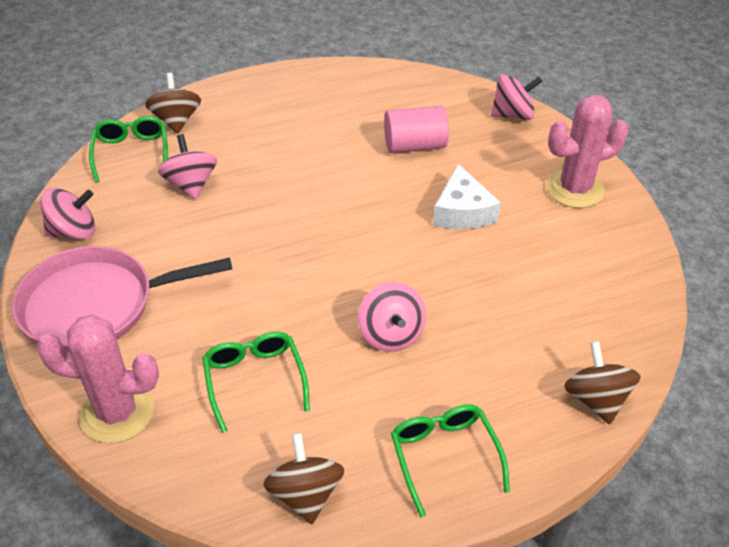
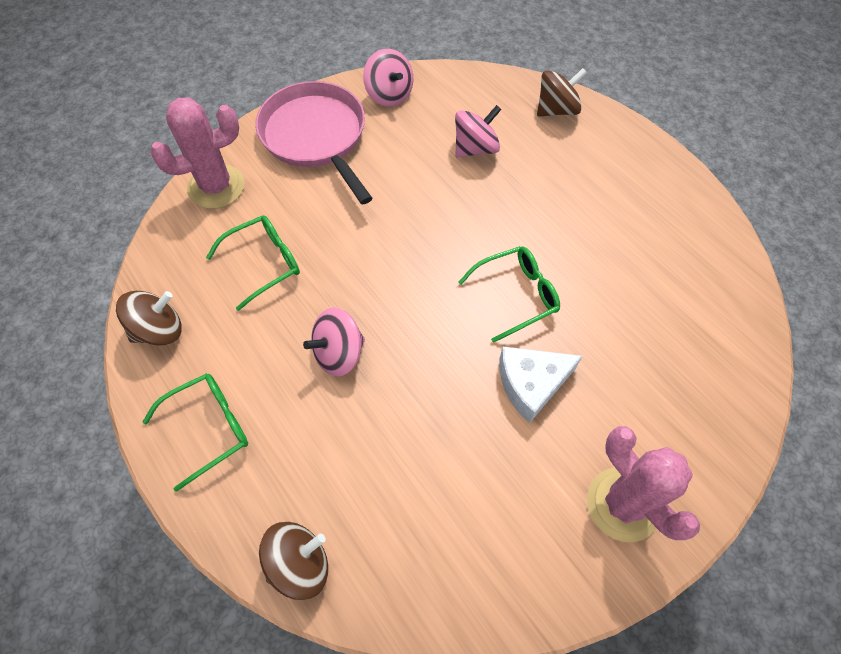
camera: 75 degrees right, 15 degrees up
pink cactus [36,314,159,443] -> pink cactus turned 75 degrees clockwise [150,97,245,209]
green glasses [89,116,168,183] -> green glasses moved to [458,246,560,343]
pink cylinder [384,106,449,153] -> none
pink spinning top [491,74,542,120] -> none

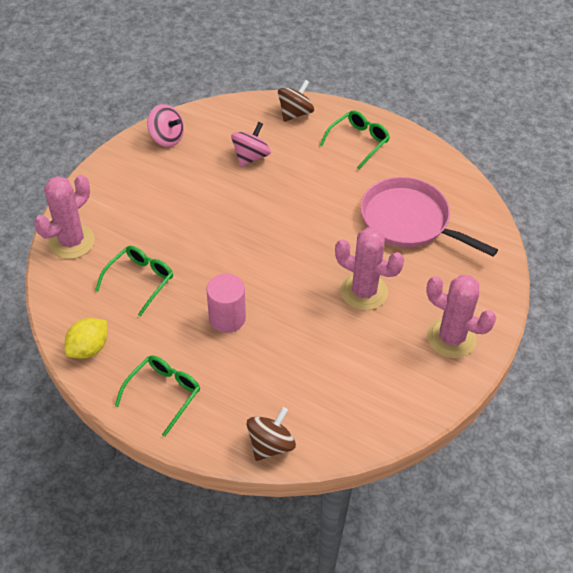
camera: 25 degrees left, 10 degrees down
brown spinning top [116,291,182,345] -> yellow lemon [65,318,107,359]
pink pan [255,81,373,204] -> pink pan moved to [361,177,498,257]
pink spinning top [303,307,365,377] -> pink cylinder [206,274,246,333]
green glasses [458,246,560,343] -> green glasses moved to [320,110,390,169]
white cheese [499,347,582,423] -> pink cactus [335,227,404,311]

